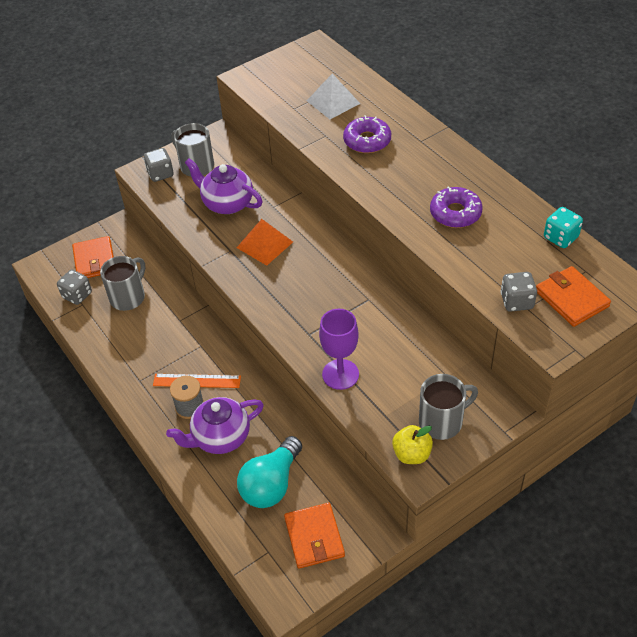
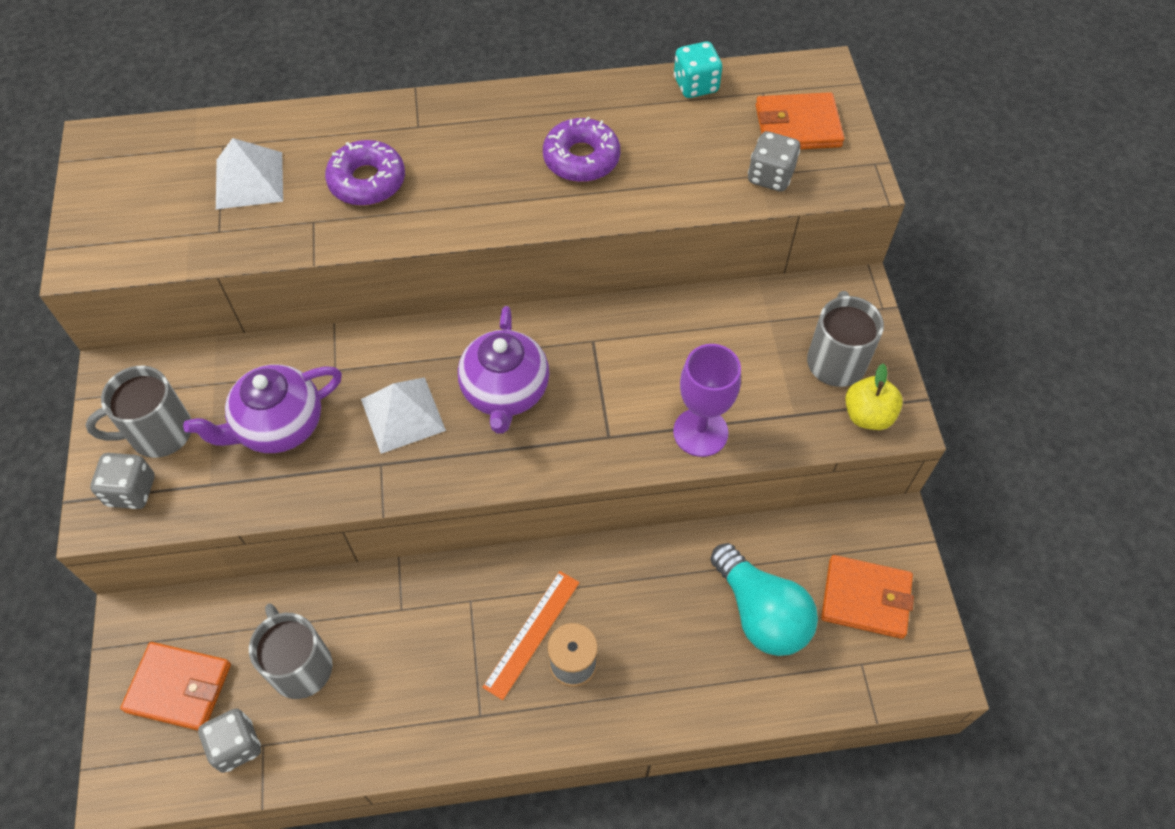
camera: 65 degrees left, 10 degrees up
purple teapot [166,397,264,454] -> purple teapot moved to [458,306,549,434]
orange pyramid [237,219,293,266] -> white pyramid [361,377,446,454]

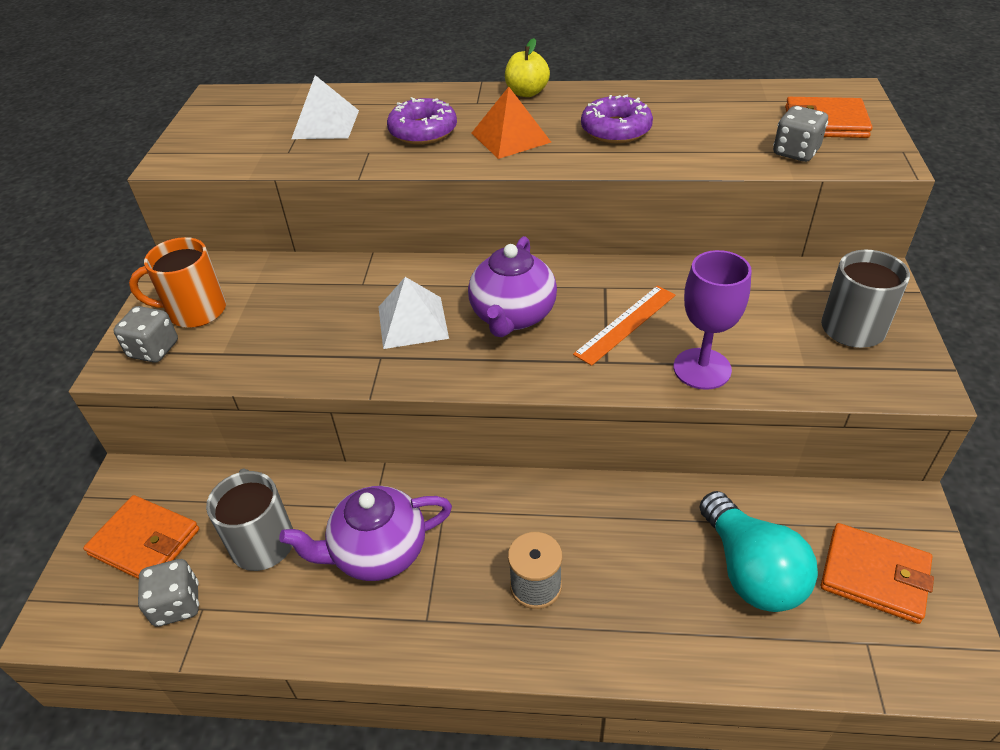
camera: 15 degrees right, 15 degrees down
grey mug [85,366,191,458] -> orange mug [129,237,226,328]
purple teapot [183,365,342,453] -> purple teapot moved to [279,486,452,581]
orange ruler [482,571,580,700] -> orange ruler moved to [573,286,676,366]
turquoise dice [674,41,722,98] -> none
yellow apple [845,364,903,430] -> yellow apple moved to [505,38,550,97]
none -> orange pyramid [471,87,551,159]

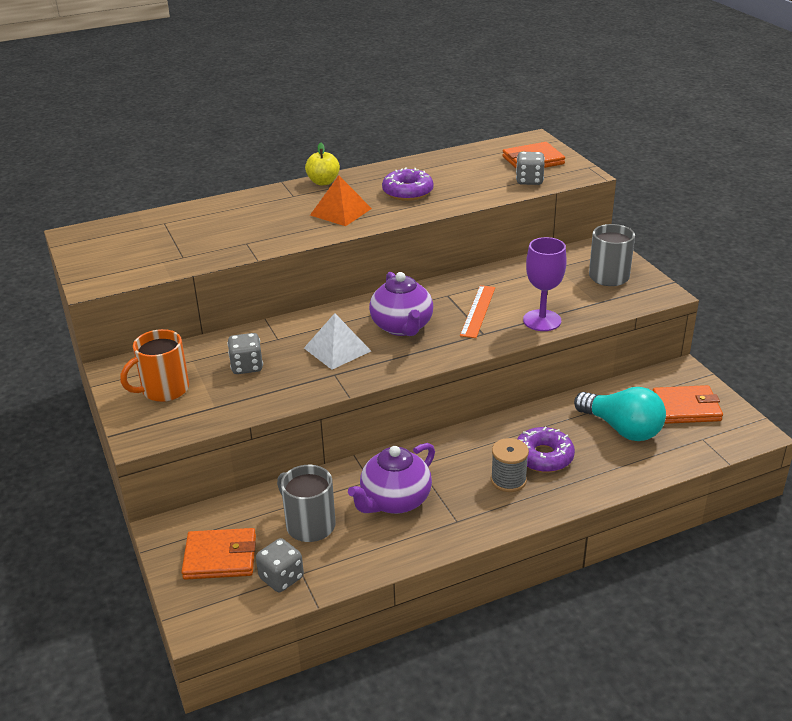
camera: 30 degrees left, 10 degrees down
grey dice [113,306,178,363] -> grey dice moved to [227,333,263,374]
white pyramid [291,75,359,139] -> none
purple donut [387,97,457,144] -> purple donut moved to [517,427,575,472]

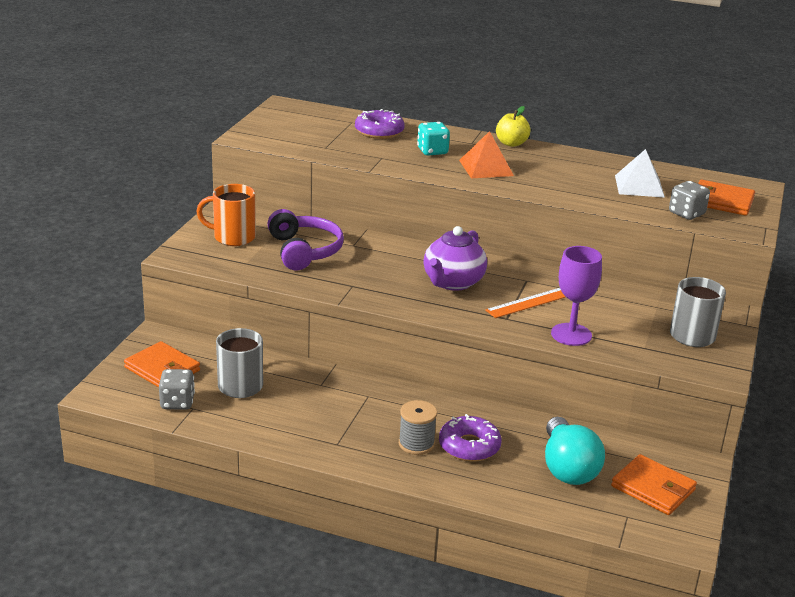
camera: 40 degrees right, 5 degrees down
grey dice [227,333,263,374] -> purple headphones [267,209,344,270]
white pyramid [304,313,371,370] -> white pyramid moved to [615,149,665,198]
purple teapot [348,443,435,514] -> none
purple donut [382,167,433,201] -> purple donut moved to [355,109,405,139]
none -> turquoise dice [417,122,450,156]

